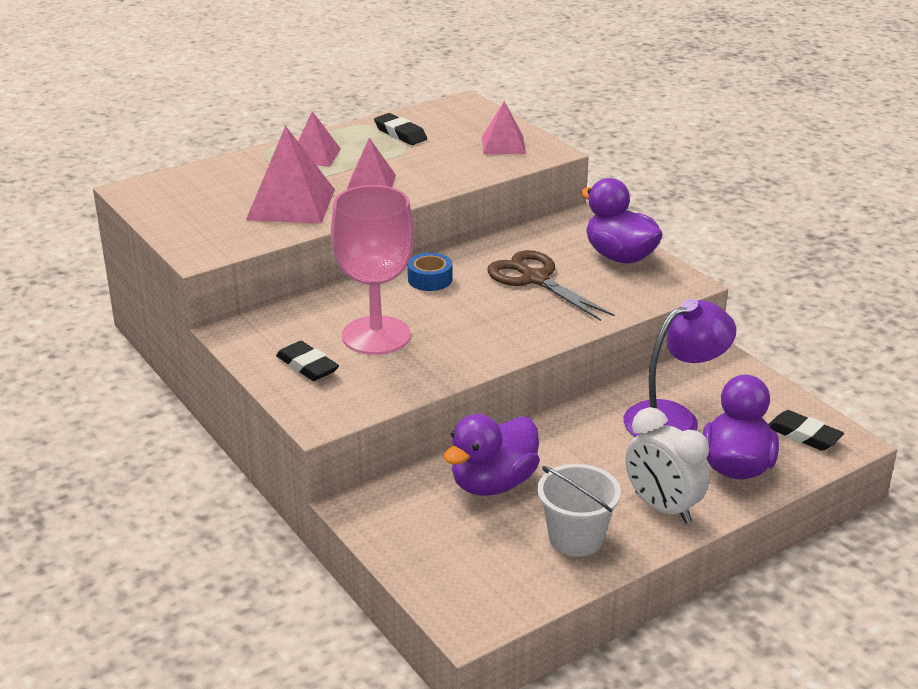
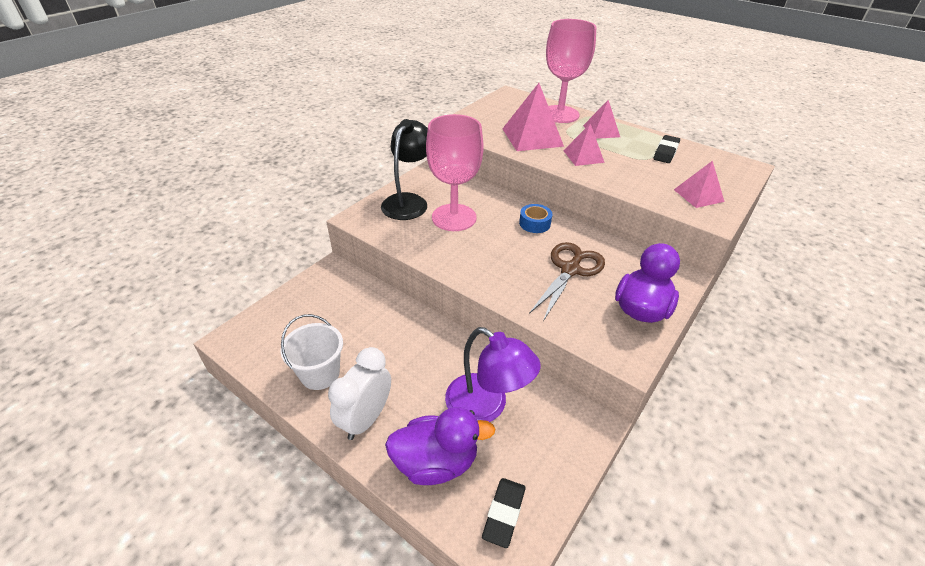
camera: 70 degrees right, 10 degrees up
black eraser [276,341,339,381] -> black lamp [381,119,428,220]
purple duck [443,414,540,496] -> none
none -> pink goblet [546,19,596,123]

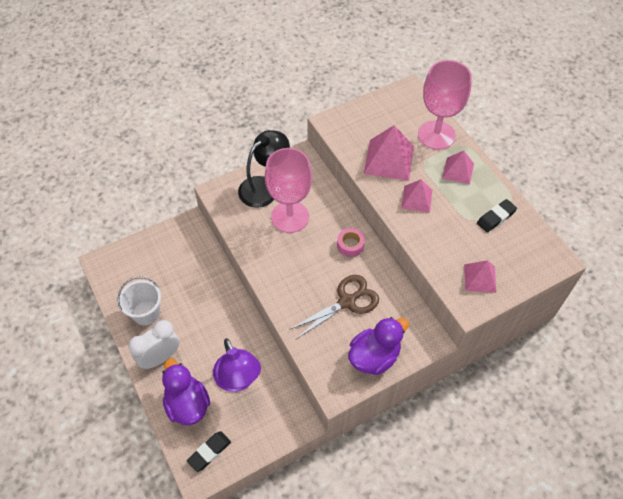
camera: 25 degrees right, 15 degrees up
purple duck [385,407,495,485] -> purple duck turned 135 degrees counterclockwise [162,359,210,425]
blue tape [519,204,552,233] -> pink tape [337,228,365,257]

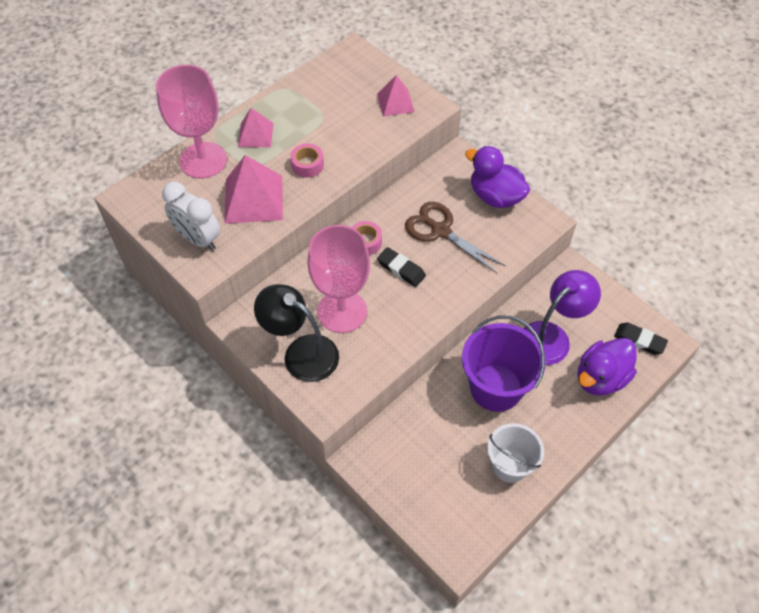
camera: 105 degrees left, 0 degrees up
white clock [128,320,179,369] -> white clock moved to [162,182,220,251]
pink pyramid [401,179,432,213] -> pink tape [290,144,324,177]
black eraser [477,199,517,232] -> black eraser moved to [377,247,426,287]
none -> purple bucket [462,315,546,412]

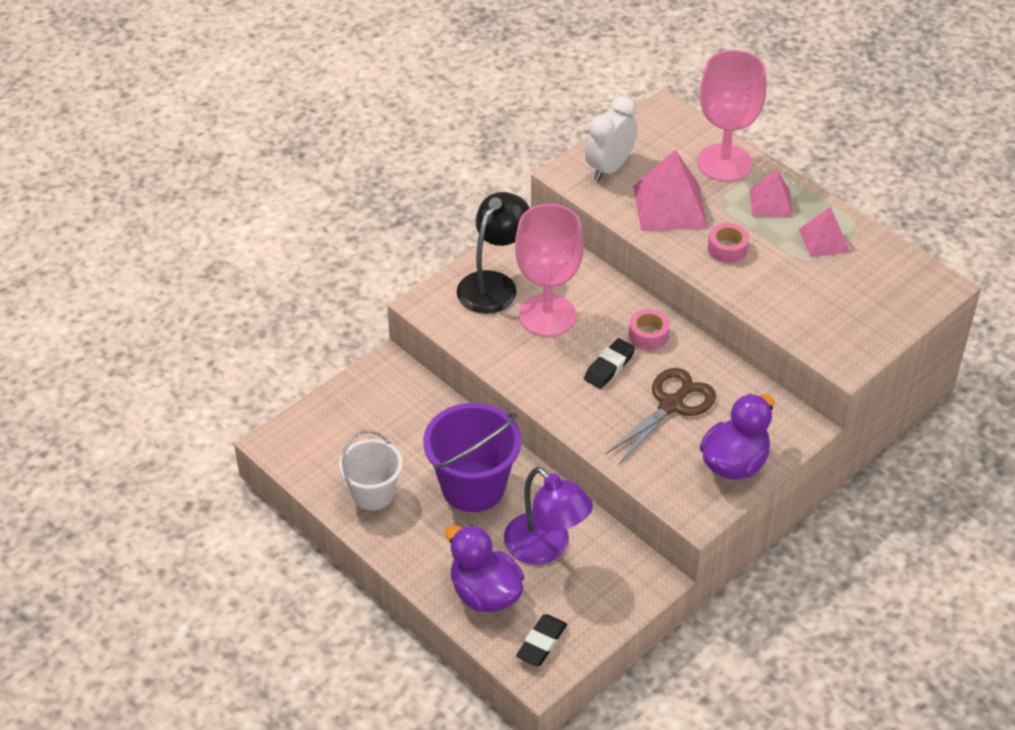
camera: 90 degrees right, 10 degrees down
pink pyramid [377,75,415,116] -> pink pyramid moved to [799,206,850,257]

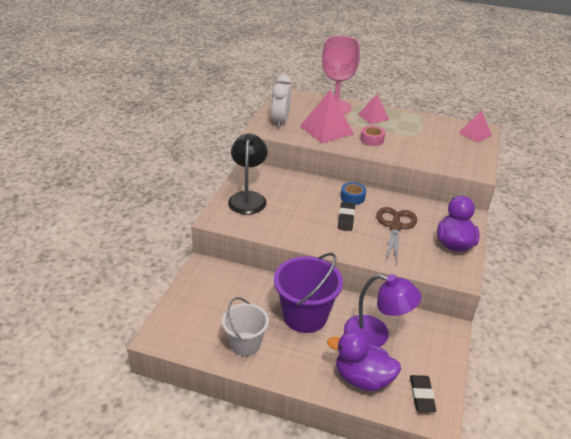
camera: 30 degrees left, 10 degrees down
pink goblet [515,204,584,337] -> none
pink tape [629,309,670,350] -> blue tape [341,182,366,205]
pink pyramid [799,206,850,257] -> pink pyramid moved to [459,110,492,142]

